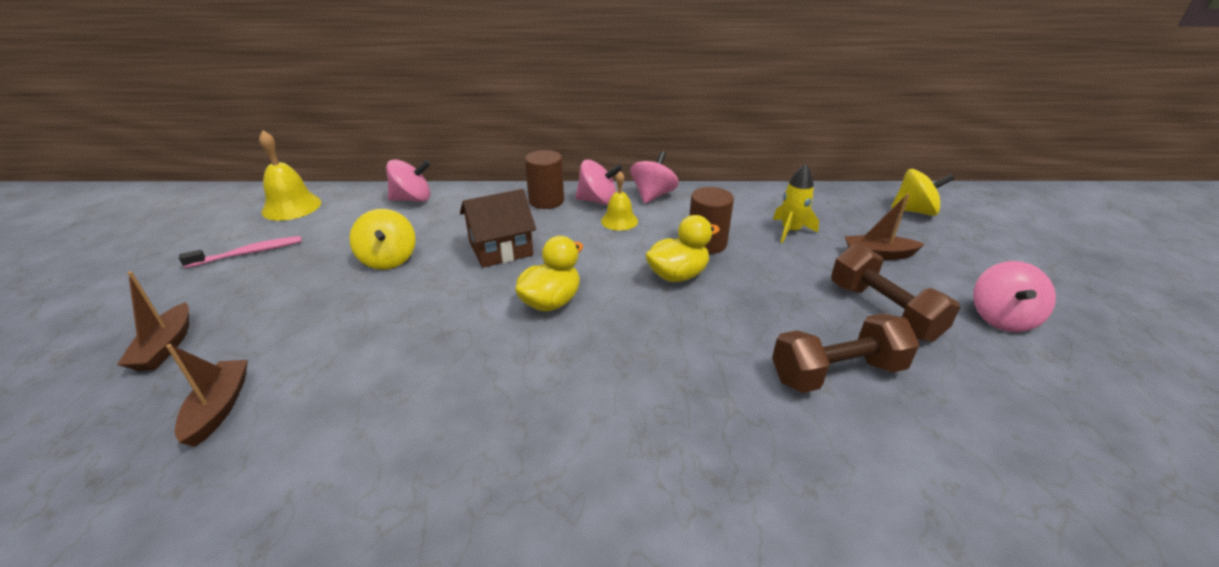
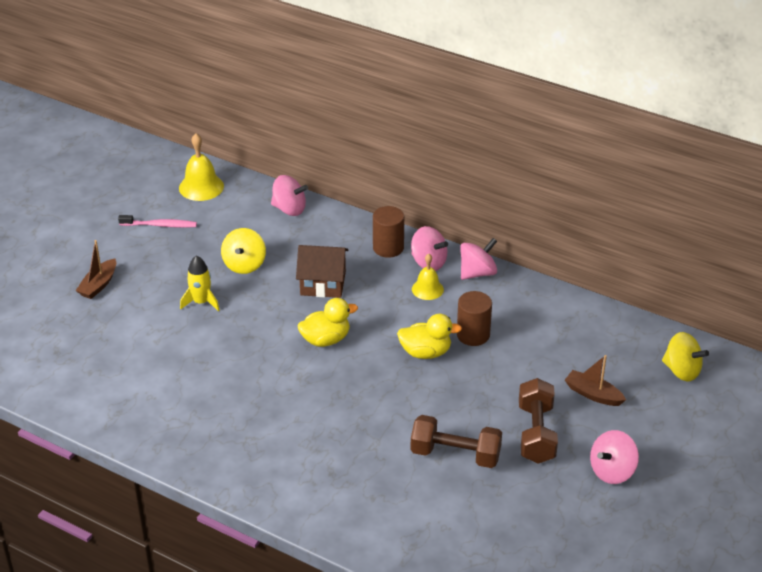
camera: 30 degrees right, 5 degrees up
brown boat [166,344,248,447] -> none
yellow rocket [773,164,819,243] -> yellow rocket moved to [180,255,219,311]

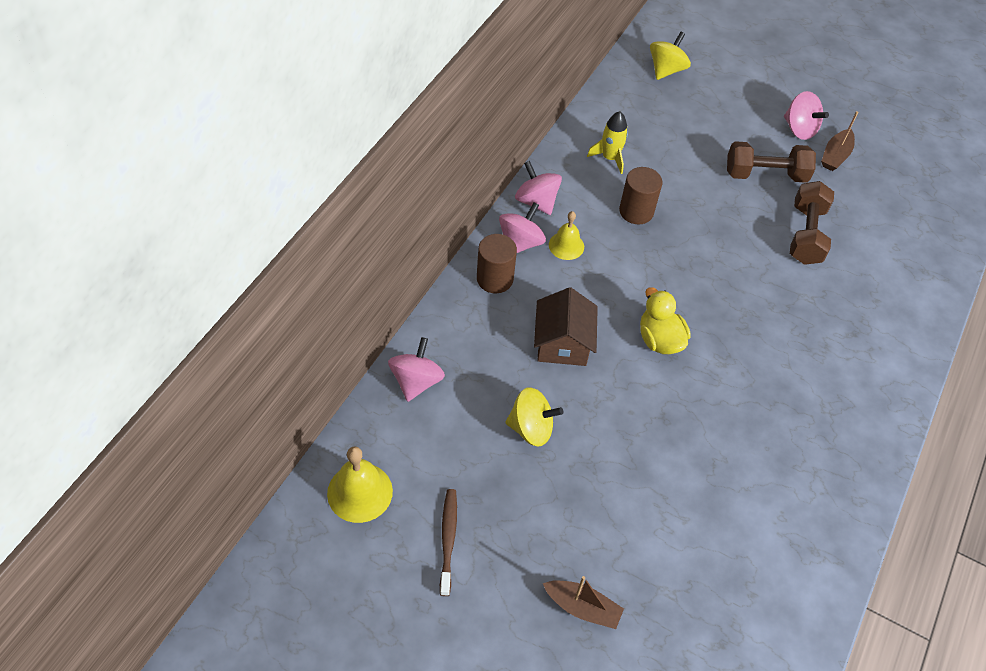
camera: 95 degrees left, 15 degrees up
pink toothbrush [118,215,197,228] -> brown toothbrush [440,489,457,596]
yellow rocket [180,255,219,311] -> yellow rocket moved to [587,111,628,174]
yellow duck [397,314,462,359] -> none
brown boat [565,355,626,406] -> brown boat moved to [821,111,858,171]

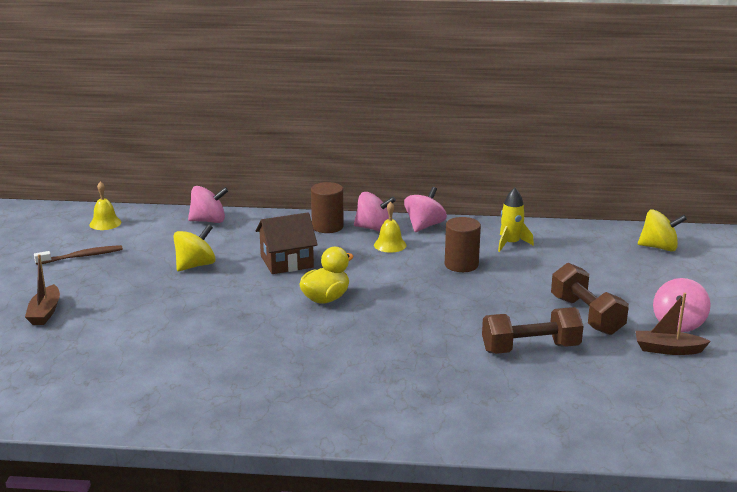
camera: 70 degrees right, 30 degrees down
yellow bell [327,446,393,523] -> yellow bell [89,181,121,230], size x0.66
yellow spinning top [505,387,563,447] -> yellow spinning top turned 120 degrees counterclockwise [173,224,216,271]

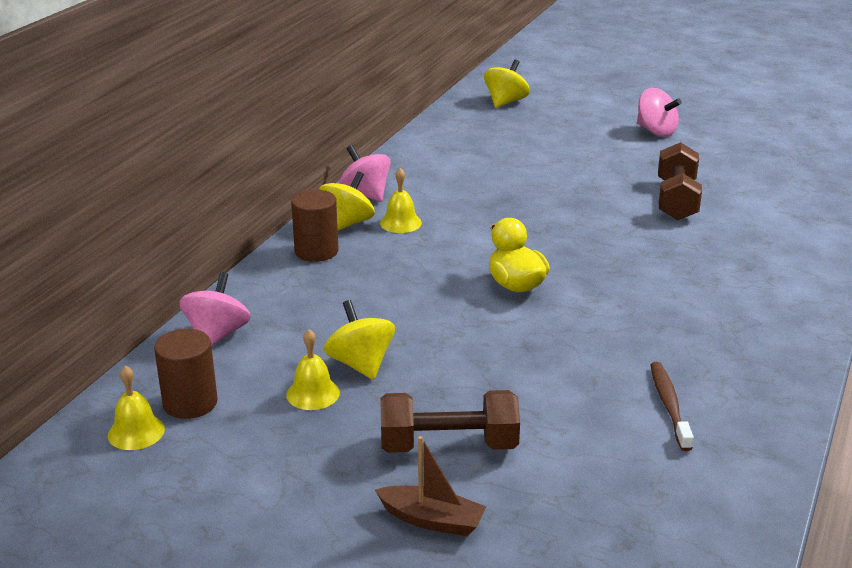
camera: 70 degrees left, 5 degrees up
brown toothbrush [34,245,123,265] -> brown toothbrush moved to [650,362,694,451]
brown house [255,212,318,274] -> none
pink spinning top [354,192,396,232] -> yellow spinning top [319,171,375,231]
brown cylinder [445,217,481,272] -> brown cylinder moved to [154,329,218,419]
yellow rocket [498,187,534,252] -> none
brown dumbbell [551,263,629,335] -> brown dumbbell moved to [380,390,520,453]
brown boat [635,293,711,355] -> none
none -> yellow bell [286,329,340,410]

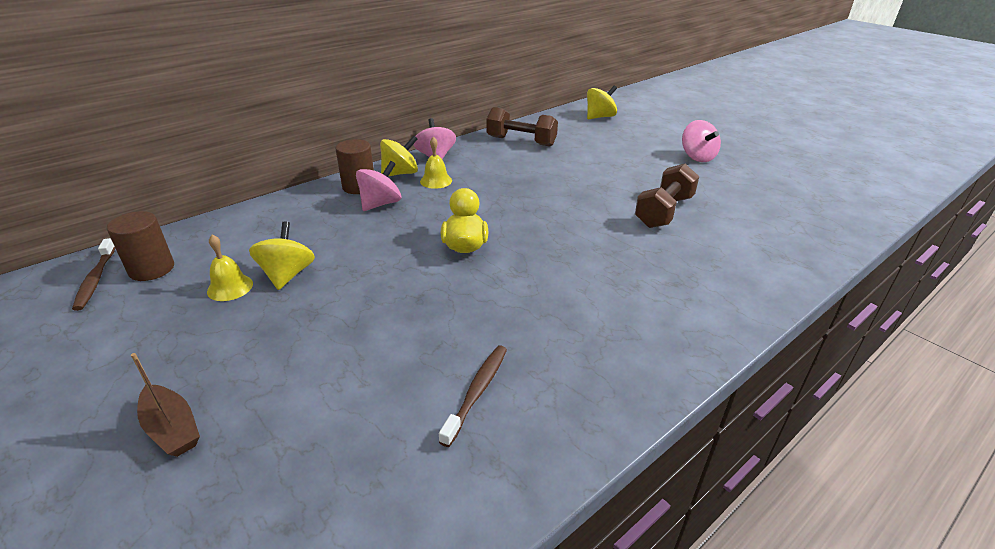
camera: 25 degrees right, 5 degrees up
yellow bell [108,366,165,450] -> brown toothbrush [72,238,115,311]
pink spinning top [179,272,251,347] -> pink spinning top moved to [356,161,401,211]
brown dumbbell [380,390,520,453] -> brown dumbbell moved to [486,107,558,147]

